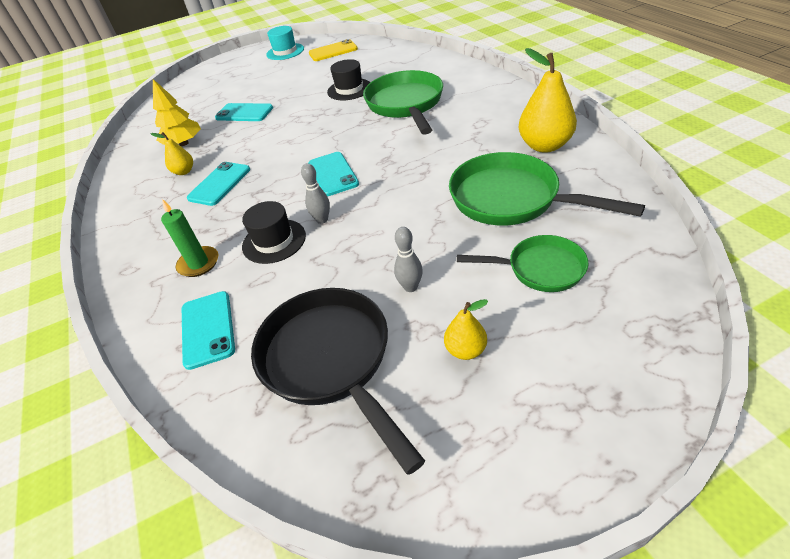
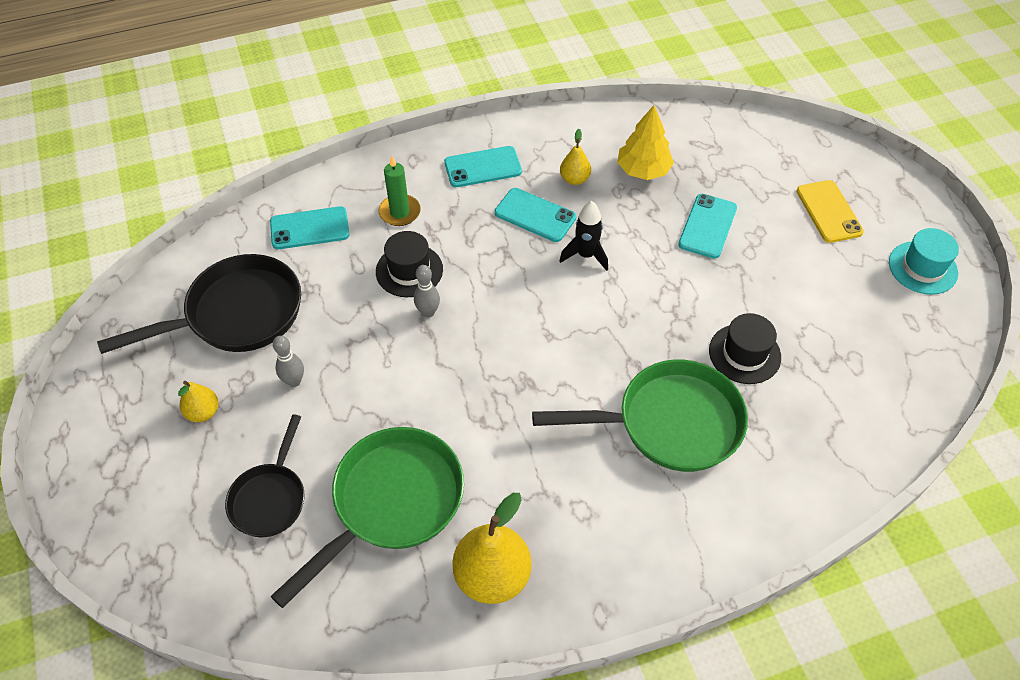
camera: 90 degrees right, 10 degrees up
turquoise phone [308,152,359,196] -> turquoise phone moved to [444,146,522,187]
yellow phone [309,39,358,61] -> yellow phone moved to [796,180,864,243]
green pan [457,235,589,292] -> black pan [225,414,305,537]
none -> black rocket [559,201,608,271]

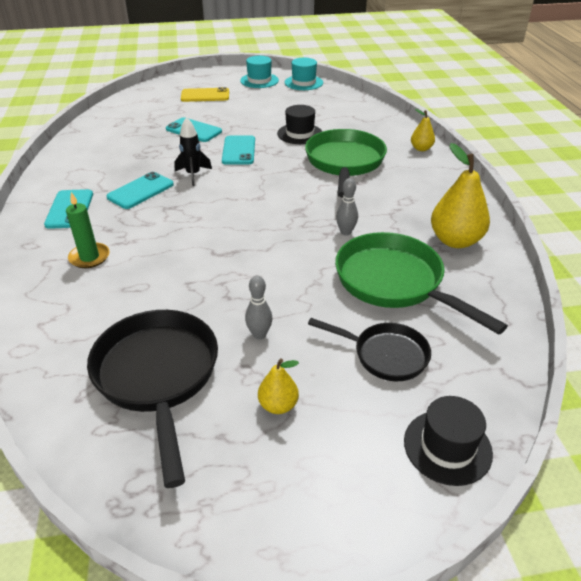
camera: 80 degrees left, 15 degrees down
turquoise phone [270,206,349,249] -> turquoise phone moved to [222,135,255,165]
black hat [376,231,443,297] -> black hat moved to [404,396,493,486]
grey bowling pin [414,265,440,318] -> grey bowling pin moved to [336,178,358,236]
yellow pear [560,129,591,185] -> yellow pear moved to [411,109,435,151]
yellow tree [617,105,674,180] -> none
none -> turquoise hat [285,58,323,90]

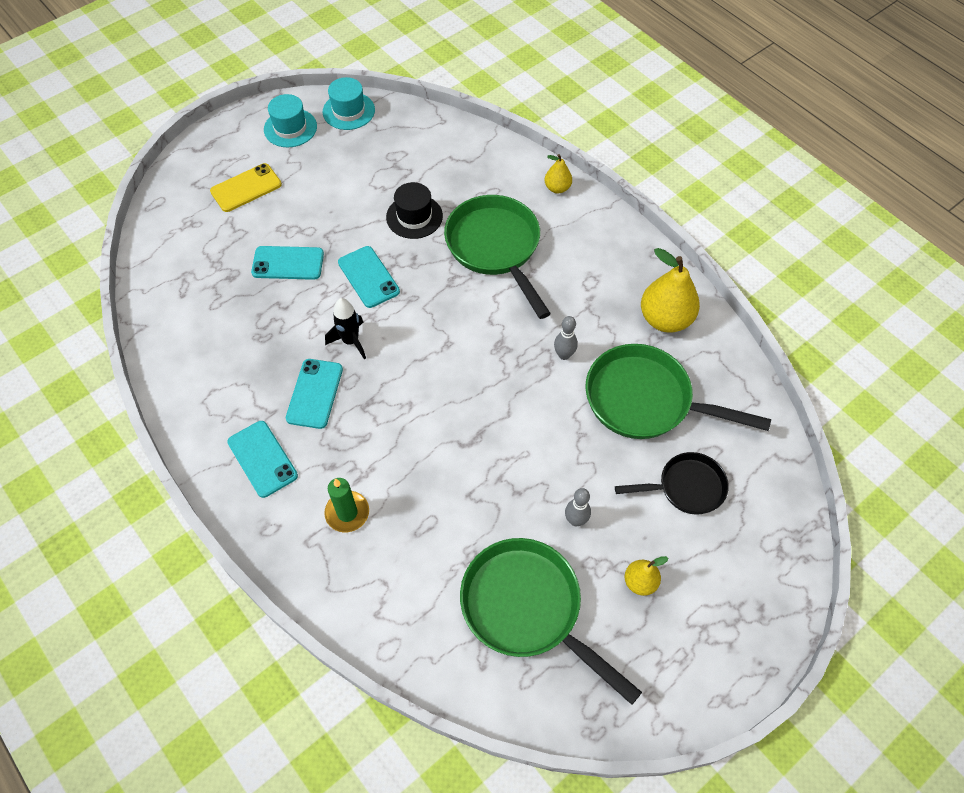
camera: 30 degrees left, 20 degrees up
black pan [87,310,218,488] -> green pan [460,538,642,705]
black hat [404,396,493,486] -> none

